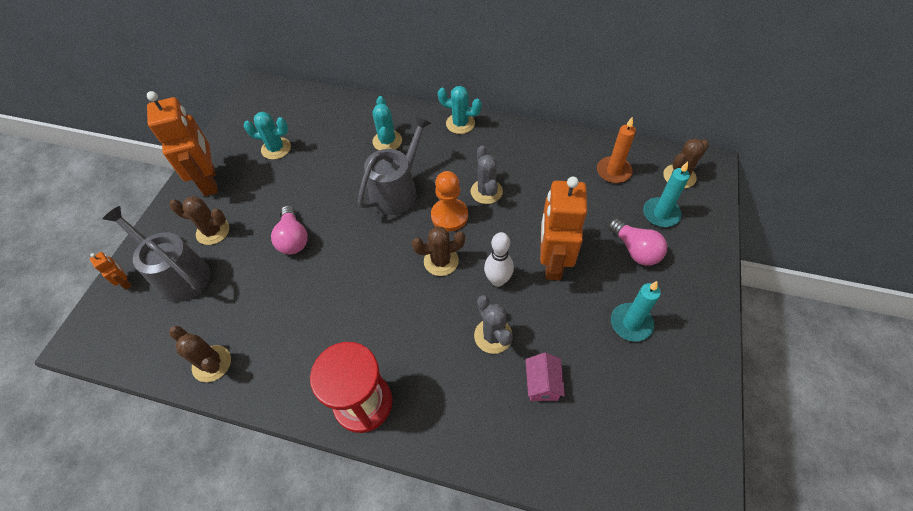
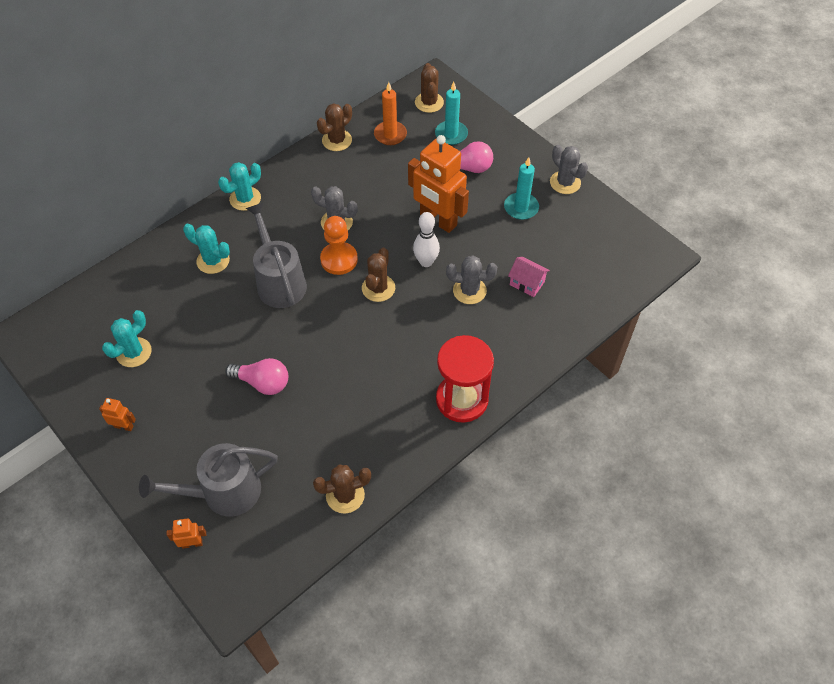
camera: 60 degrees left, 0 degrees up
orange robot [147,91,218,196] -> orange robot [99,398,136,431], size x0.42
brown cactus [170,196,229,245] -> brown cactus moved to [317,103,352,151]
none -> grey cactus [550,145,588,194]

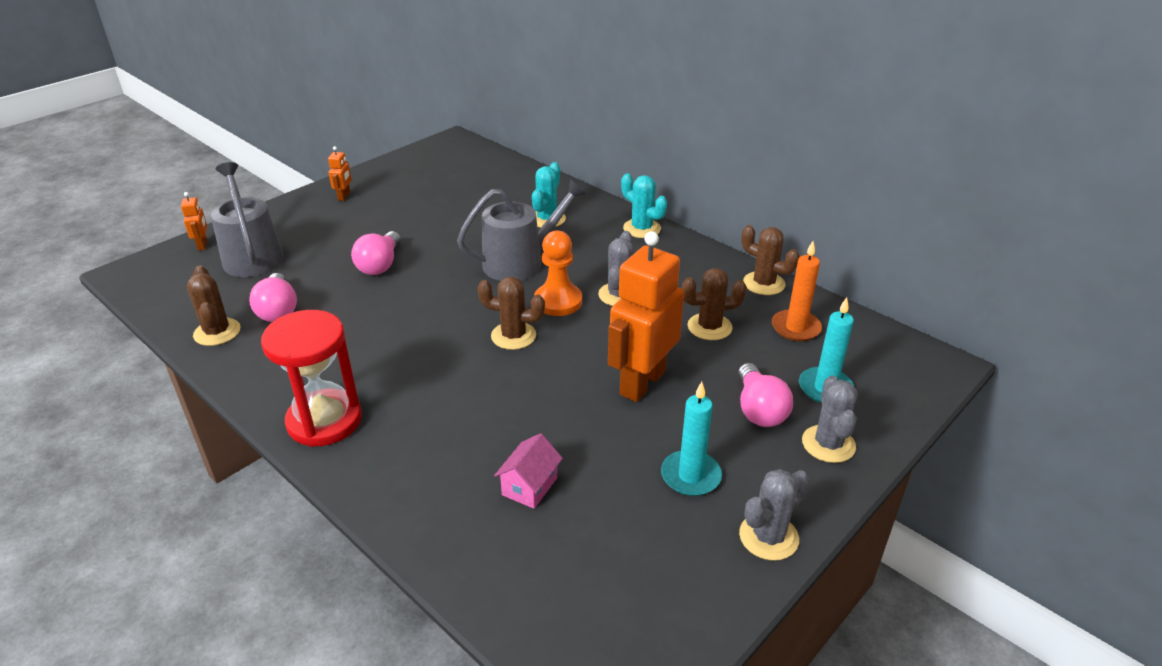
camera: 85 degrees right, 20 degrees down
turquoise cactus [102,310,152,367] -> none
white bowling pin [413,212,440,267] -> none
brown cactus [415,63,444,113] -> brown cactus moved to [682,268,747,340]
grey cactus [446,255,497,304] -> grey cactus moved to [802,376,857,463]
none -> pink light bulb [249,273,297,322]

